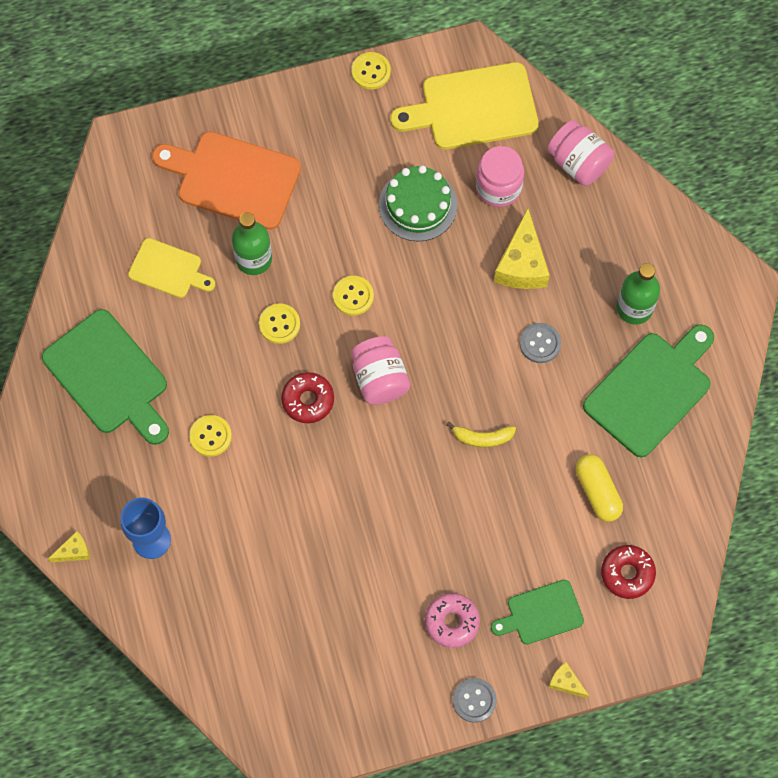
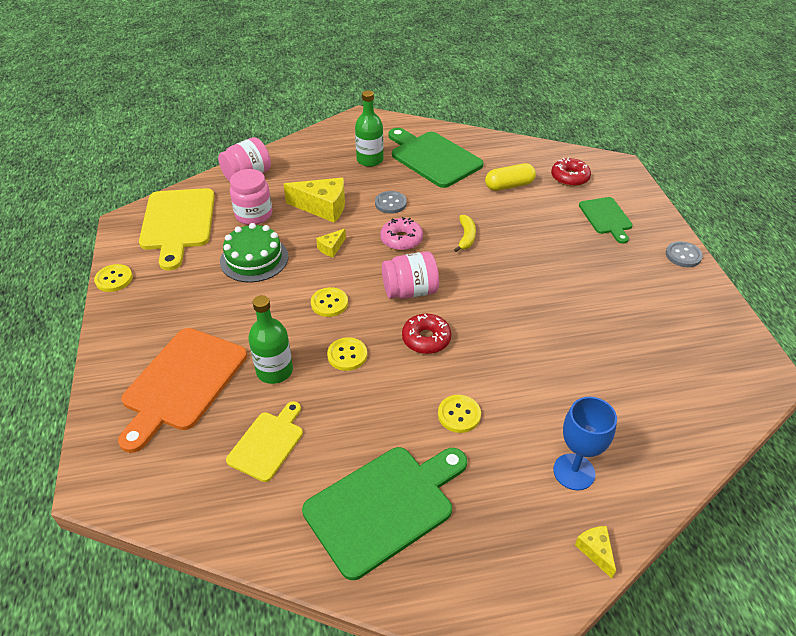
camera: 85 degrees left, 25 degrees down
pink donut [425,593,480,648] -> pink donut moved to [380,217,423,251]
yellow cheese [548,662,589,698] -> yellow cheese moved to [316,229,346,257]

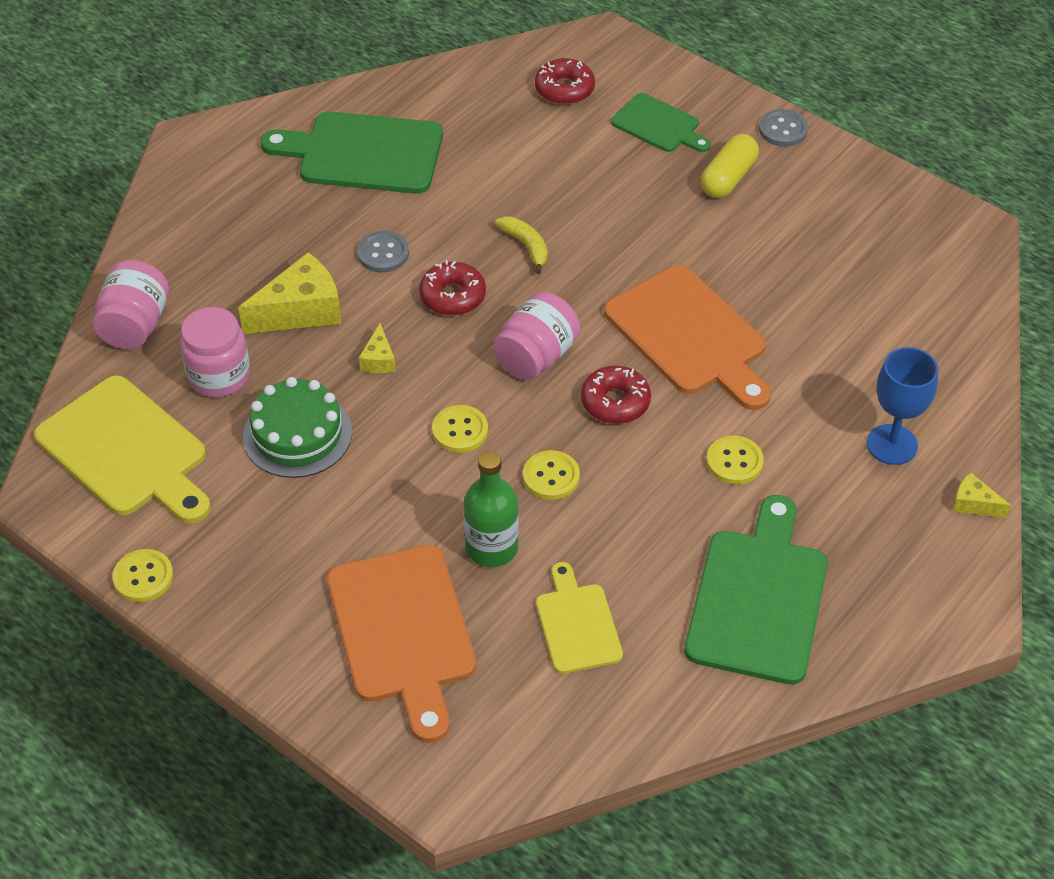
camera: 40 degrees left, 5 degrees up
green bottle [355,90,383,167] -> none
pink donut [380,217,423,251] -> red donut [419,260,486,316]
yellow capsule [485,163,536,191] -> yellow capsule moved to [701,134,759,198]
none -> orange cutting board [604,265,771,410]

